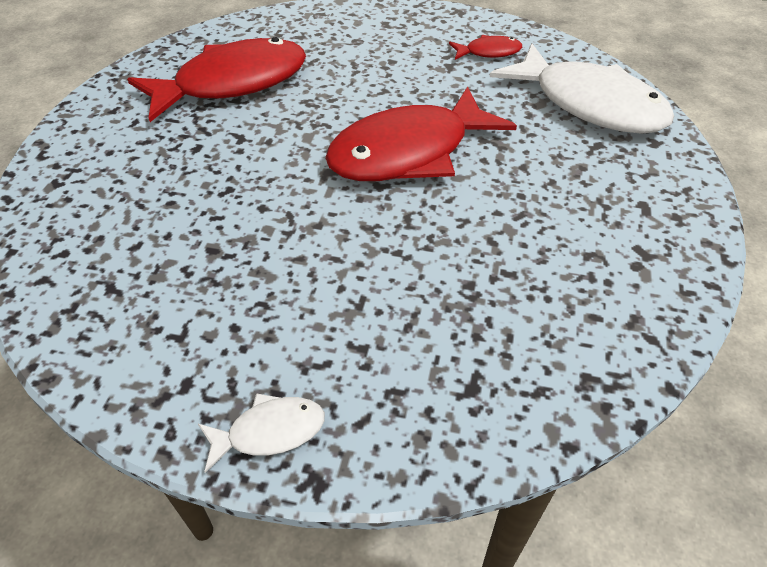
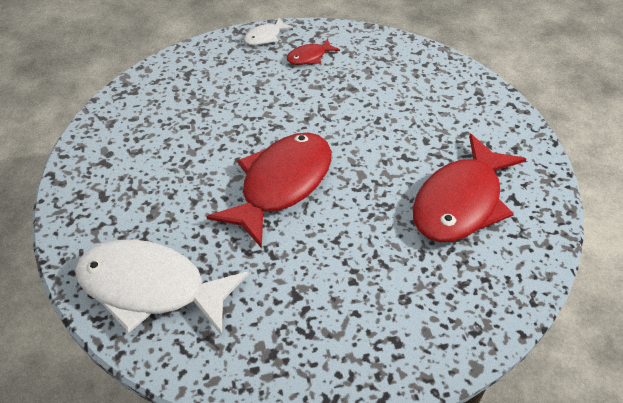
camera: 155 degrees right, 0 degrees up
red fish [449,35,522,60] -> red fish moved to [287,38,340,65]

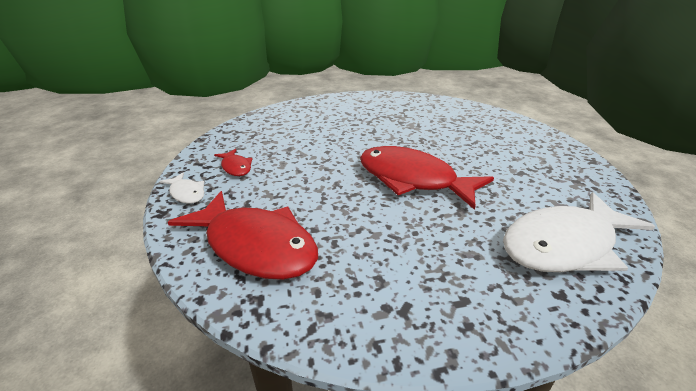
camera: 90 degrees left, 15 degrees down
white fish [75,240,249,335] -> white fish turned 45 degrees clockwise [503,192,655,272]
red fish [413,134,526,242] -> red fish moved to [168,191,318,280]

